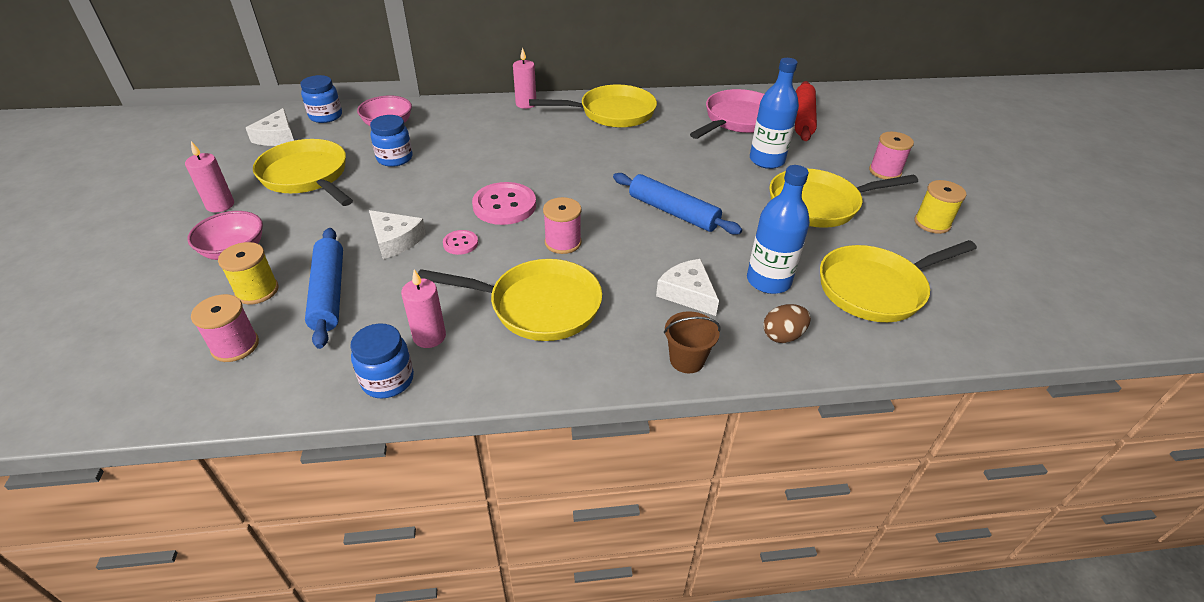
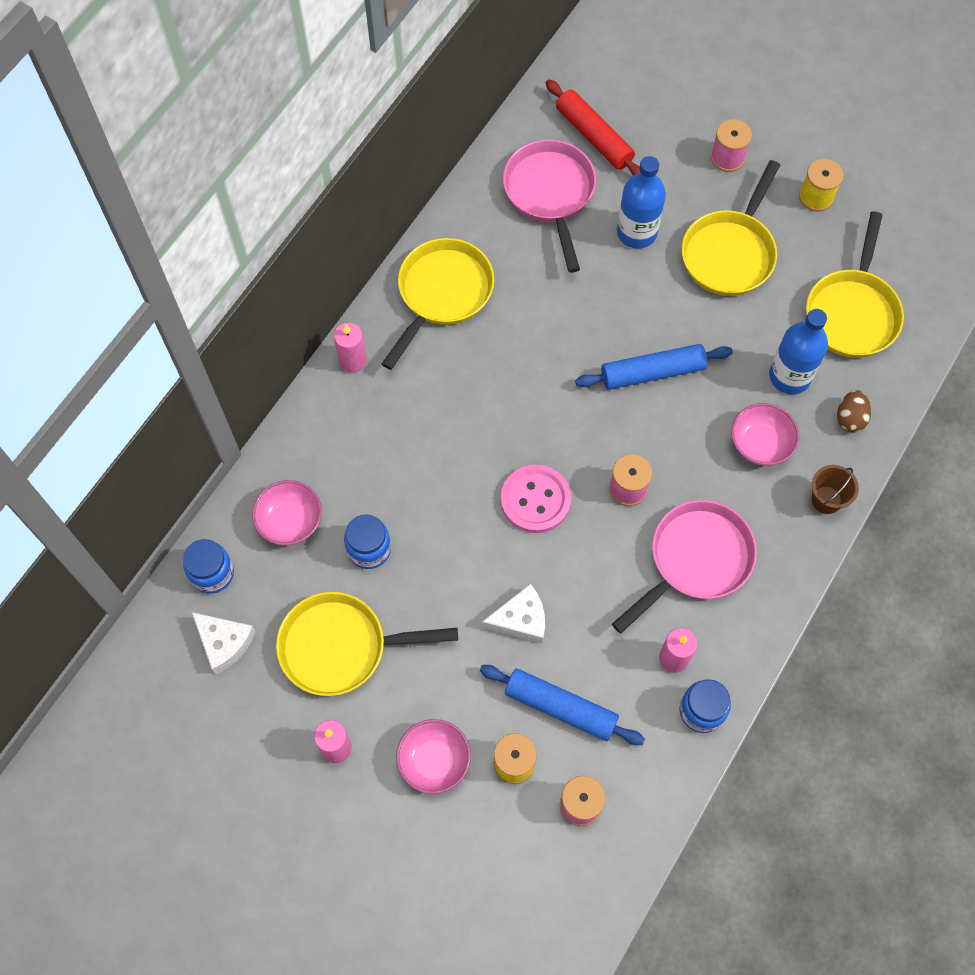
camera: 50 degrees left, 25 degrees up
yellow pan [418,259,602,341] -> pink pan [612,500,757,633]
pink button [443,230,478,255] -> none
white cheese [656,259,719,316] -> pink bowl [731,403,800,466]

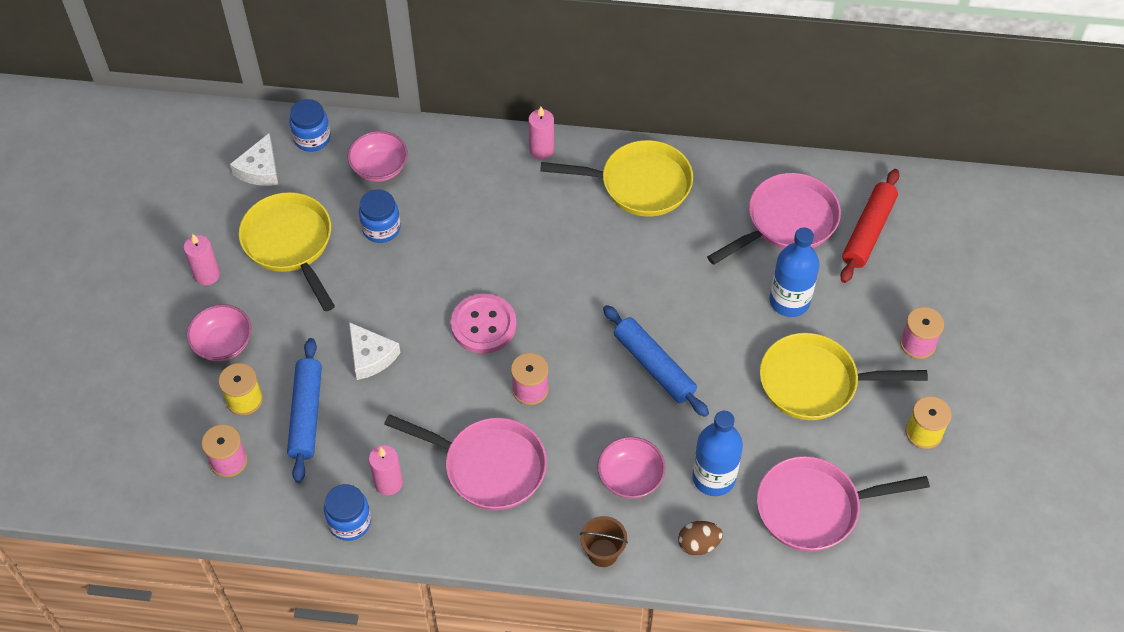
camera: 65 degrees right, 10 degrees down
yellow pan [806,211,904,358] -> pink pan [757,456,930,551]

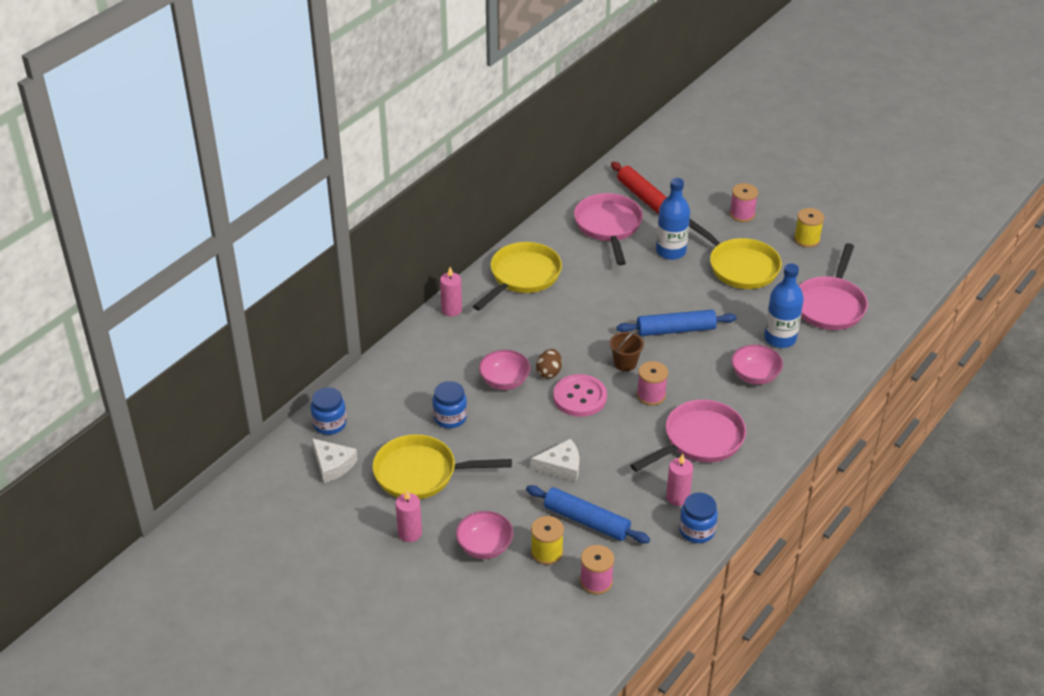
camera: 60 degrees left, 15 degrees down
pink bowl [348,131,408,182] -> pink bowl moved to [479,350,530,390]
brown bucket [580,516,628,567] -> brown bucket moved to [610,330,644,371]
brown egg [678,521,723,556] -> brown egg moved to [536,349,562,379]
yellow pan [760,333,928,420] -> yellow pan turned 75 degrees counterclockwise [689,219,782,289]

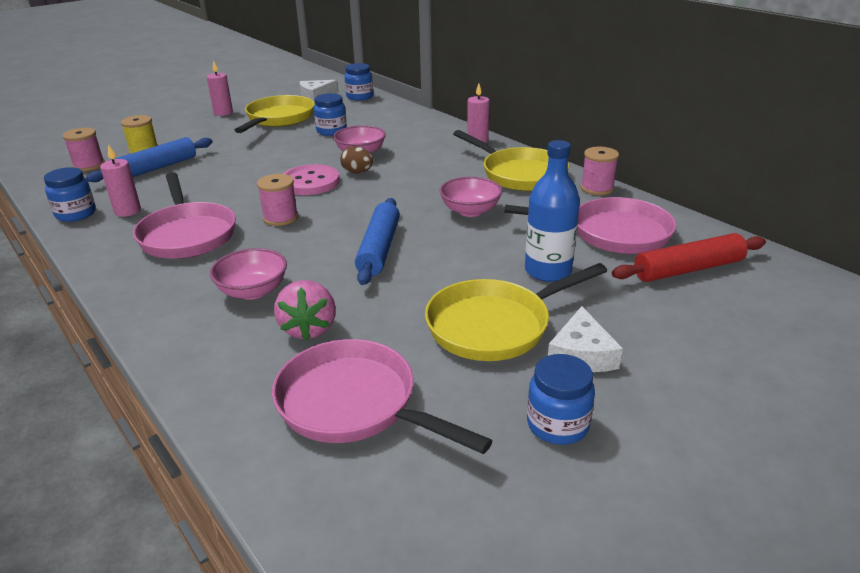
camera: 105 degrees right, 10 degrees down
pink bowl [456,511,513,559] -> pink bowl moved to [440,177,502,217]
white cheese [531,438,579,482] -> white cheese moved to [548,306,623,372]
brown bucket [610,330,644,371] -> none
pink spool [729,183,758,222] -> pink spool moved to [581,147,619,195]
blue bottle [764,263,804,348] -> pink strawberry [274,280,336,341]
yellow spool [794,208,824,248] -> blue jar [527,354,595,445]

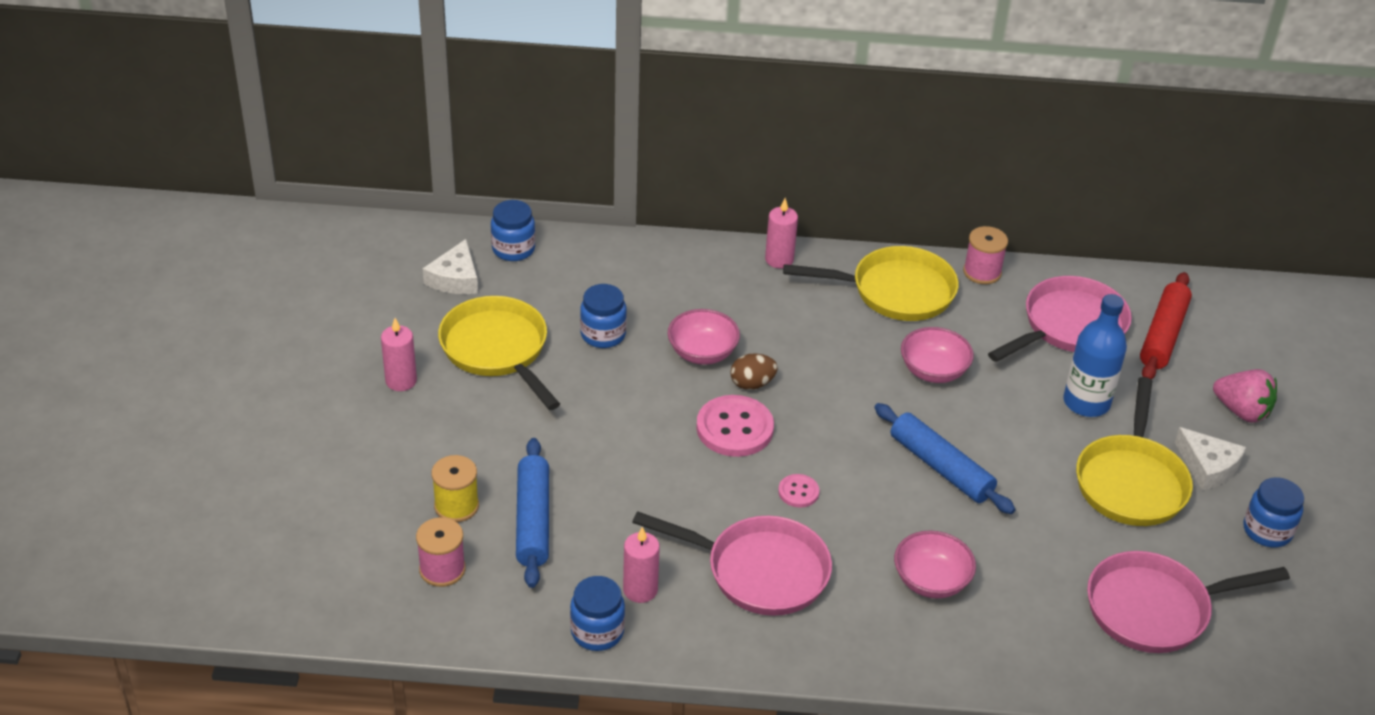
camera: 50 degrees left, 10 degrees up
pink spool [257,174,298,226] -> pink button [778,474,819,508]
pink strawberry [274,280,336,341] -> pink strawberry moved to [1213,369,1277,423]

